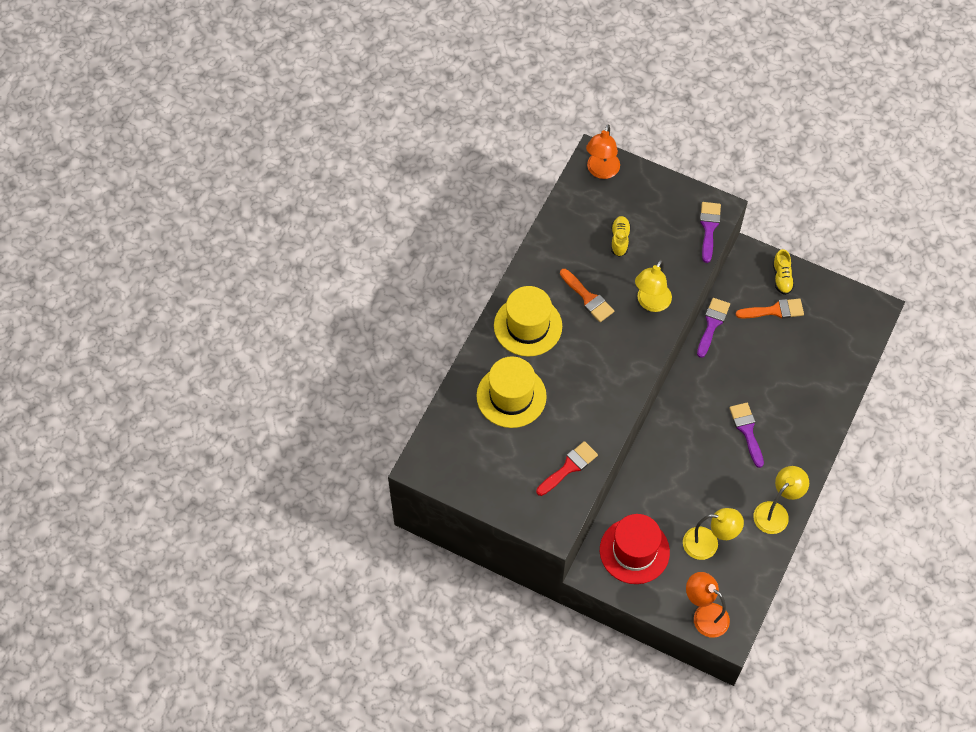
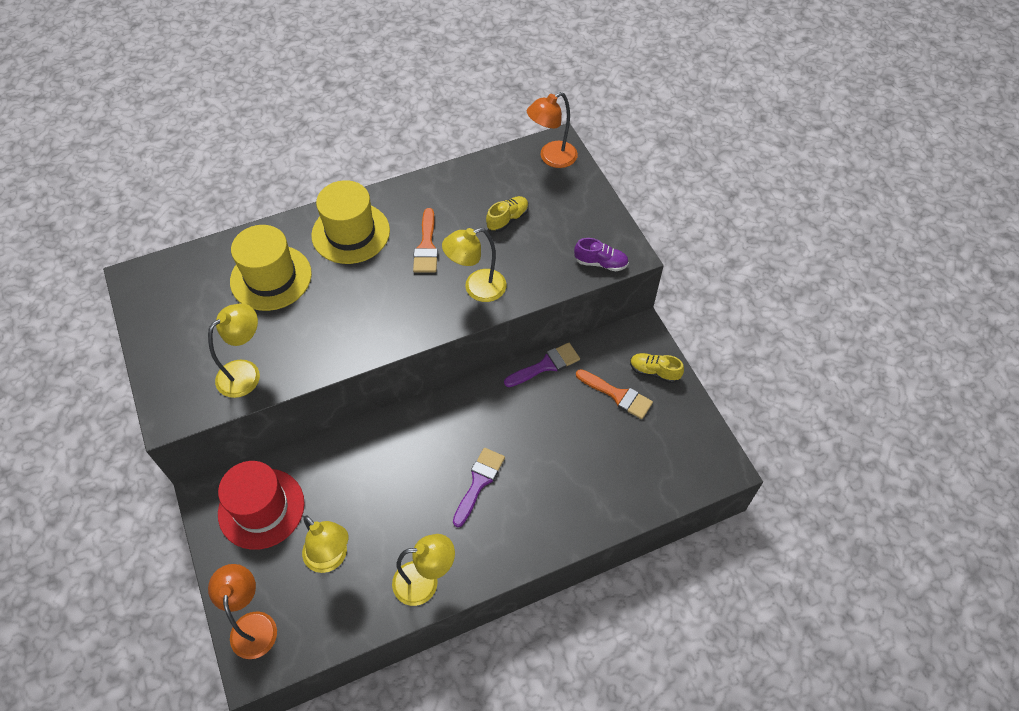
camera: 40 degrees right, 5 degrees down
red brush [536,441,598,496] -> yellow lamp [208,303,260,398]
purple brush [700,202,721,263] -> purple shoe [574,238,629,271]
yellow shoe [773,249,794,295] -> yellow shoe turned 75 degrees clockwise [630,353,684,383]

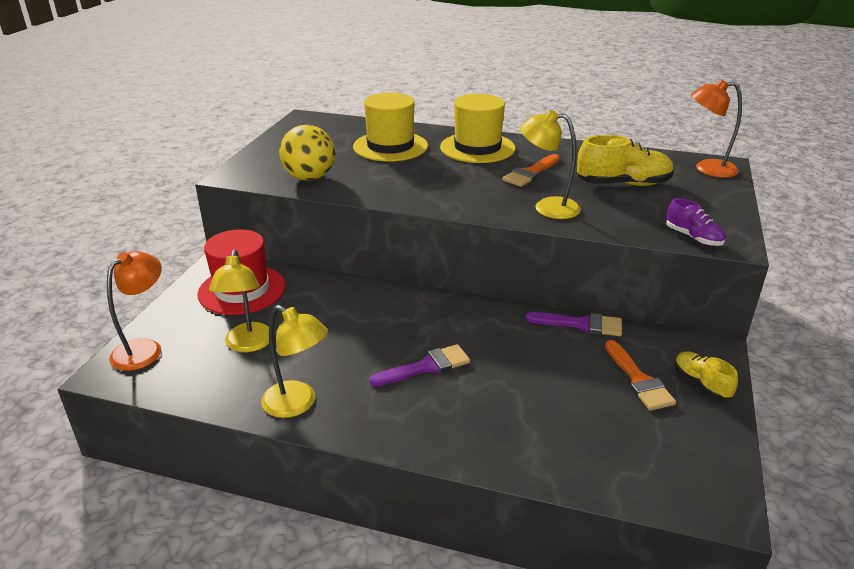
camera: 40 degrees right, 25 degrees down
yellow lamp [208,303,260,398] -> yellow ball [279,125,335,181]
yellow shoe [486,196,529,232] -> yellow shoe [577,135,674,186], size x1.71

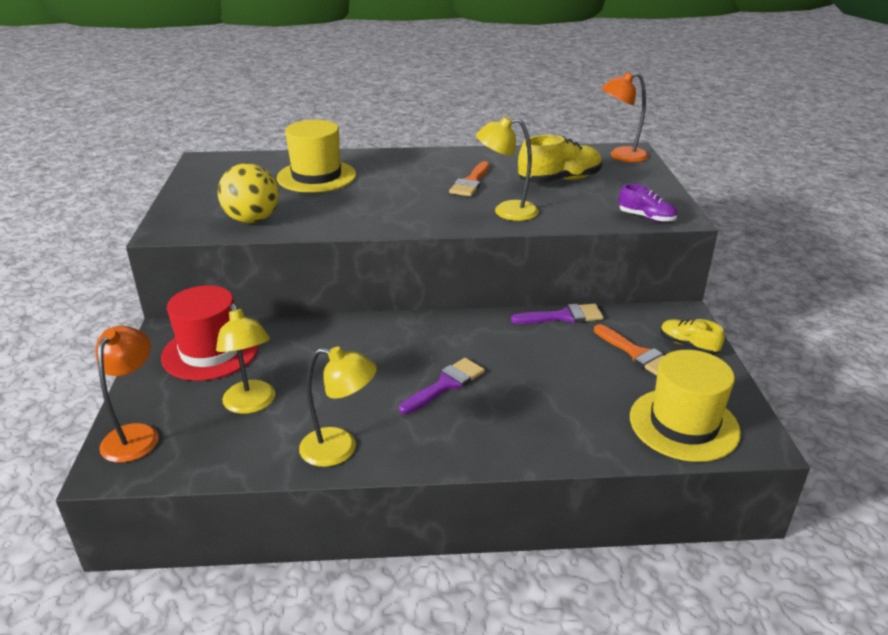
camera: 20 degrees left, 0 degrees up
yellow hat [440,94,515,163] -> yellow hat moved to [630,350,741,462]

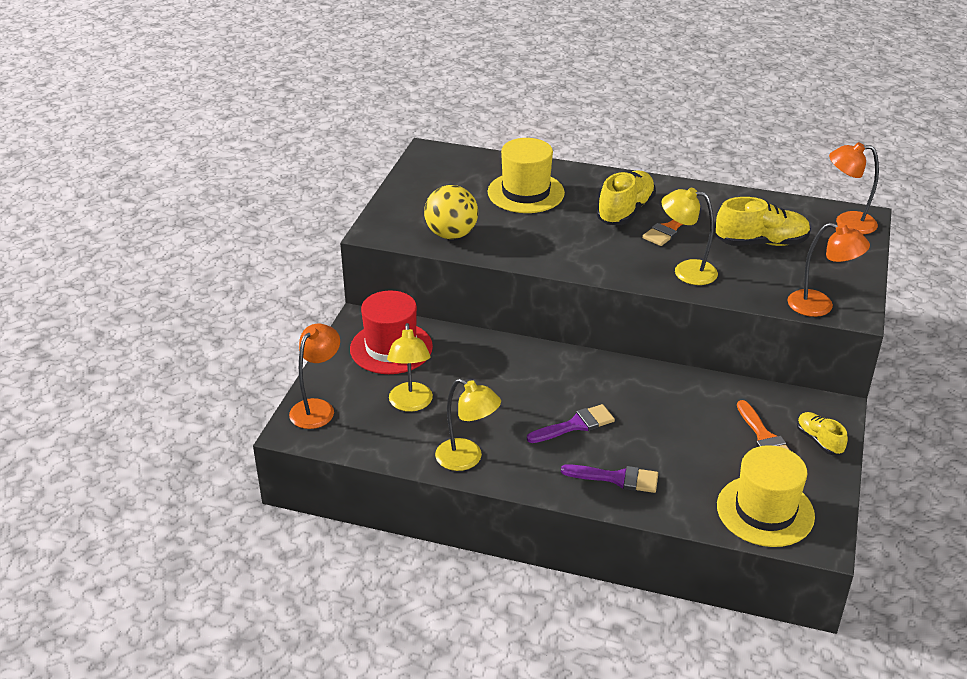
camera: 20 degrees right, 5 degrees up
purple brush [511,304,603,324] -> purple brush moved to [561,464,658,493]
purple shoe [619,184,677,222] -> orange lamp [787,223,870,317]
none -> yellow shoe [597,170,656,225]

